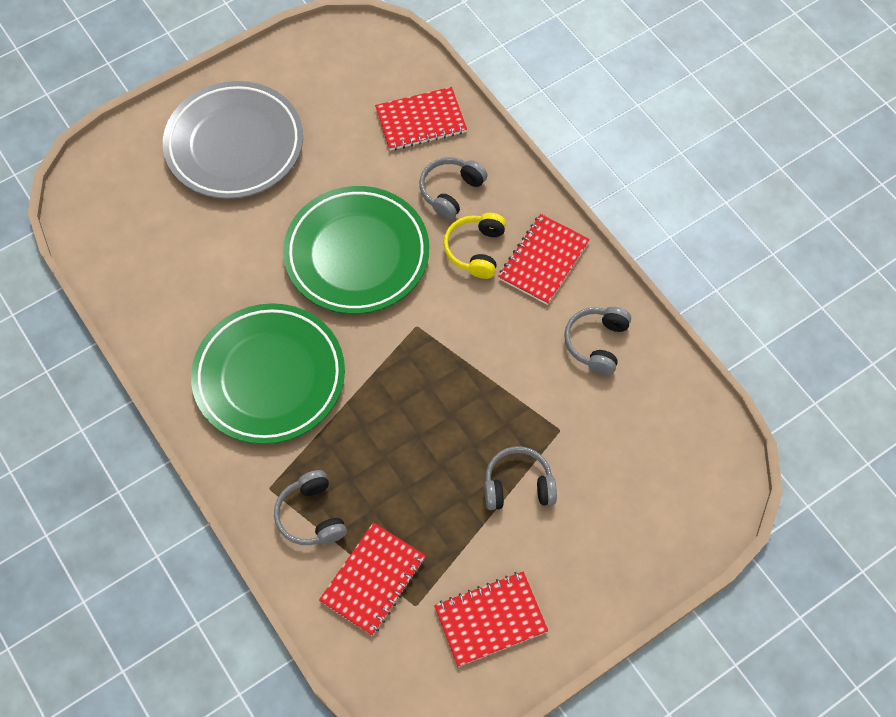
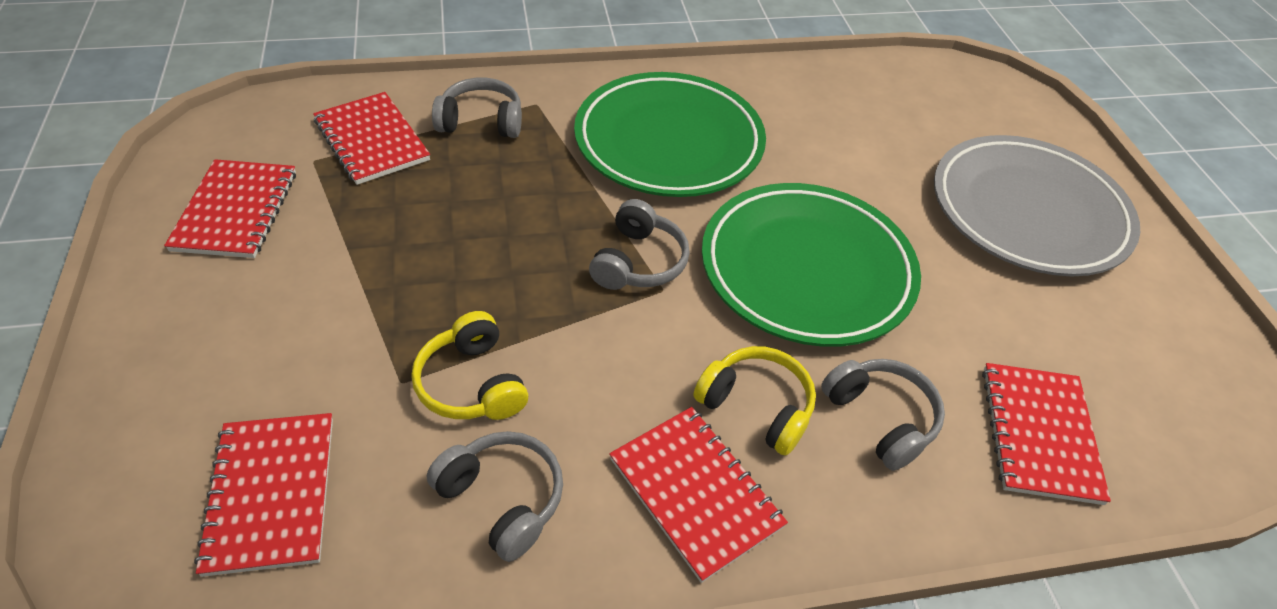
camera: 110 degrees right, 15 degrees down
grey headphones [484,446,557,510] -> grey headphones moved to [589,199,690,290]
none -> red notebook [194,413,333,577]
none -> yellow headphones [411,311,528,420]

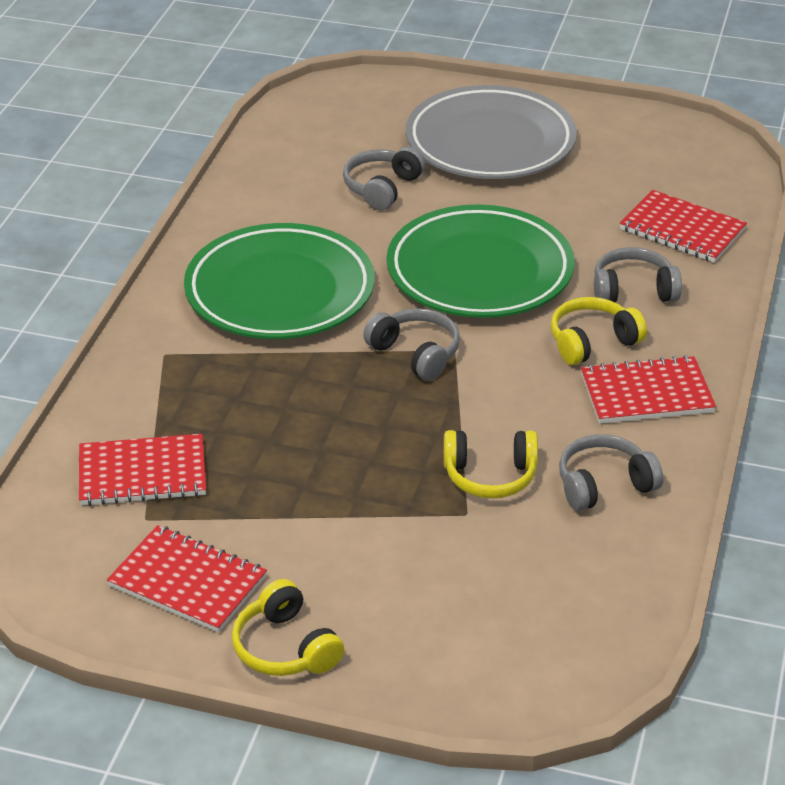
camera: 60 degrees left, 10 degrees down
red notebook [194,413,333,577] -> none
grey headphones [432,78,522,138] -> grey headphones moved to [343,147,426,210]
none -> yellow headphones [232,579,344,676]

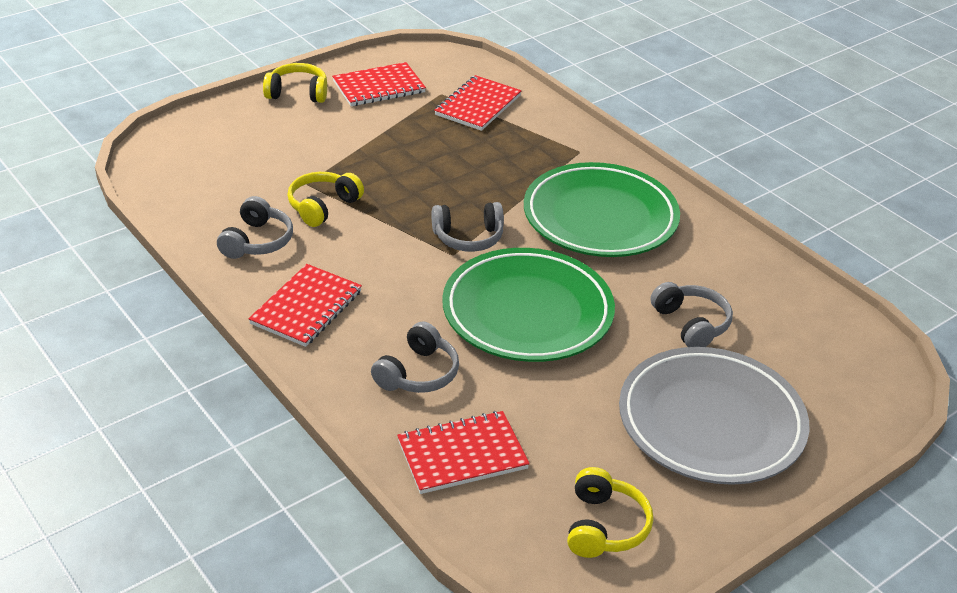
camera: 125 degrees right, 0 degrees up
yellow headphones [551,297,647,365] -> yellow headphones moved to [567,467,653,558]

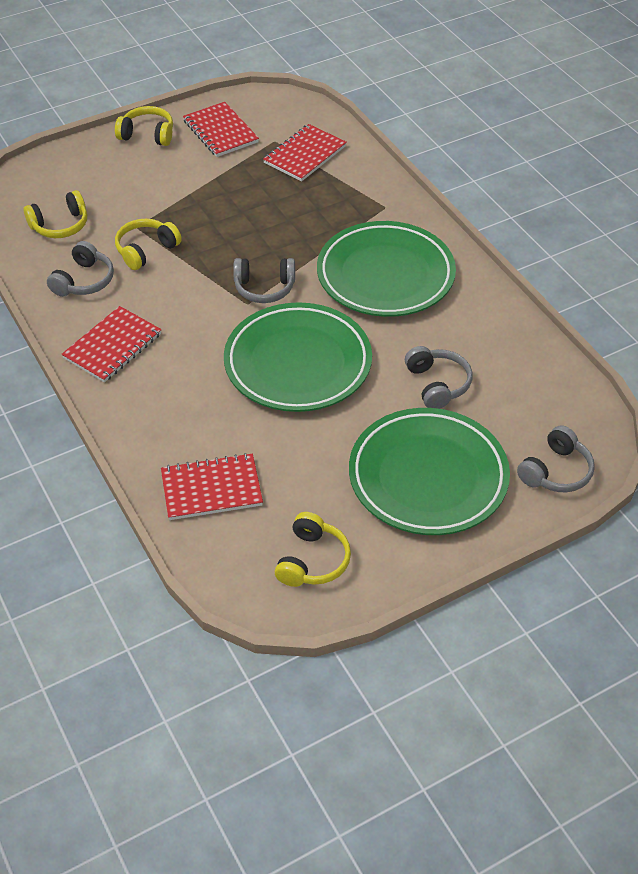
camera: 10 degrees right, 10 degrees up
red notebook [332,62,426,106] -> red notebook turned 75 degrees clockwise [183,102,259,157]
grey headphones [371,321,459,393] -> grey headphones moved to [517,425,595,492]
grey plate [619,347,809,485] -> green plate [349,408,510,535]
none -> yellow headphones [24,190,87,238]

